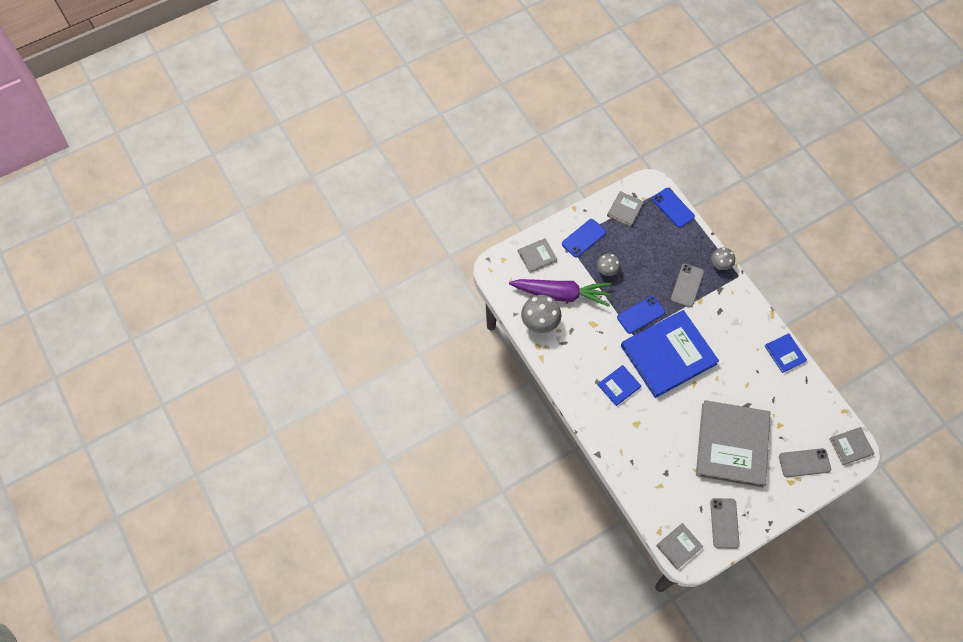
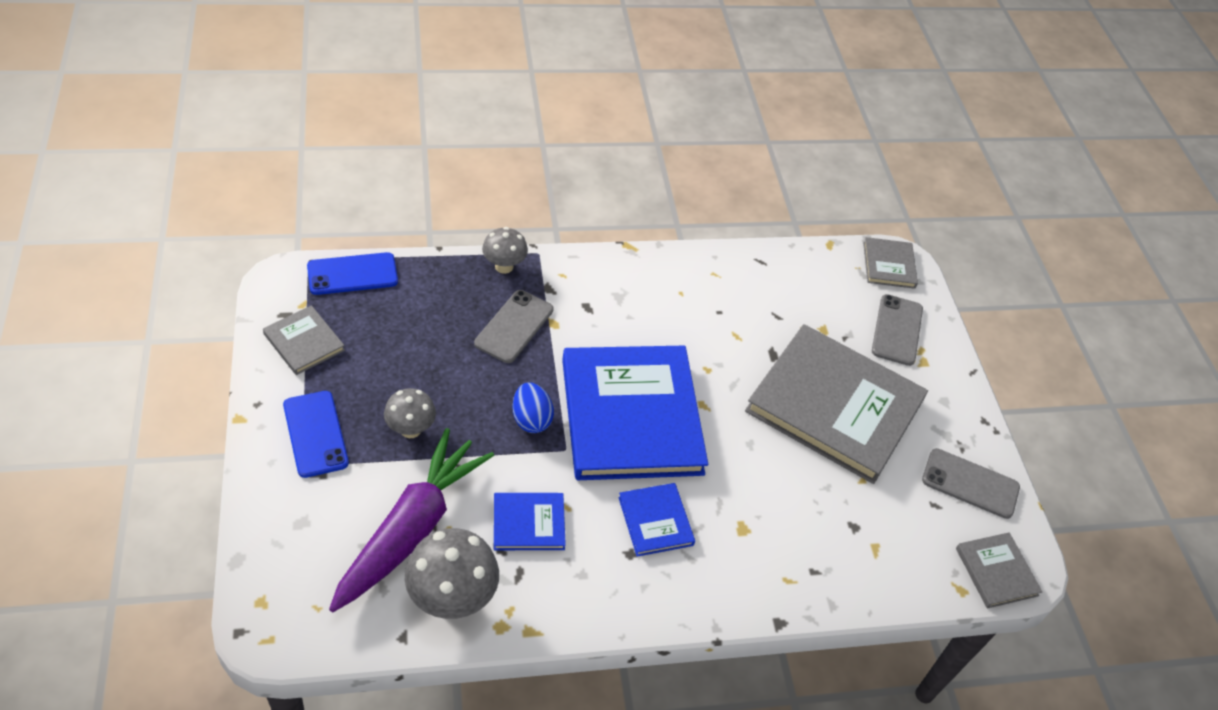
camera: 75 degrees left, 15 degrees down
grey book [518,238,557,273] -> none
blue phone [617,296,665,334] -> blue egg [512,382,554,433]
grey phone [671,264,704,307] -> grey phone turned 75 degrees clockwise [474,290,554,363]
blue book [765,333,807,373] -> blue book moved to [494,493,566,550]

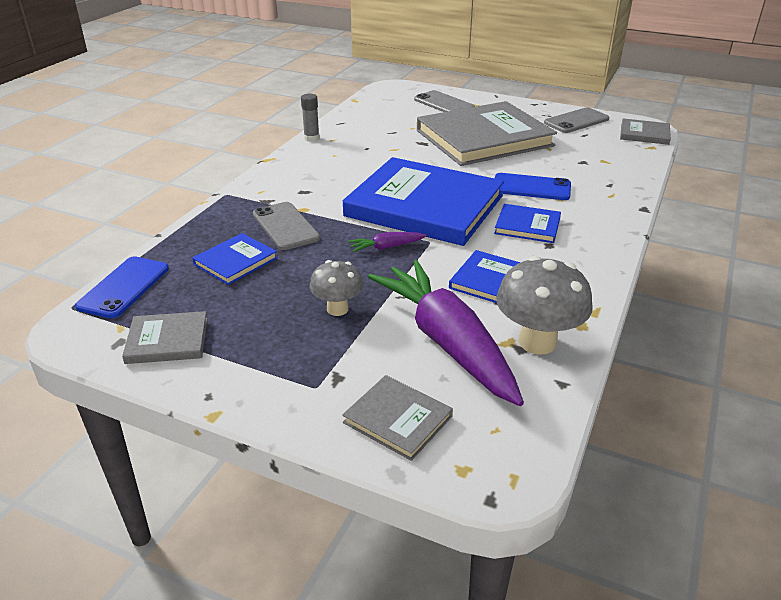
camera: 50 degrees left, 15 degrees down
blue phone [283,391,349,478] -> blue phone moved to [494,173,571,200]
grey mushroom [482,227,528,274] -> none
blue egg [512,382,554,433] -> purple carrot [348,232,427,252]
grey book [863,237,918,289] -> grey book moved to [342,375,453,461]
none -> blue book [192,233,278,285]
none -> grey glue stick [301,93,320,142]

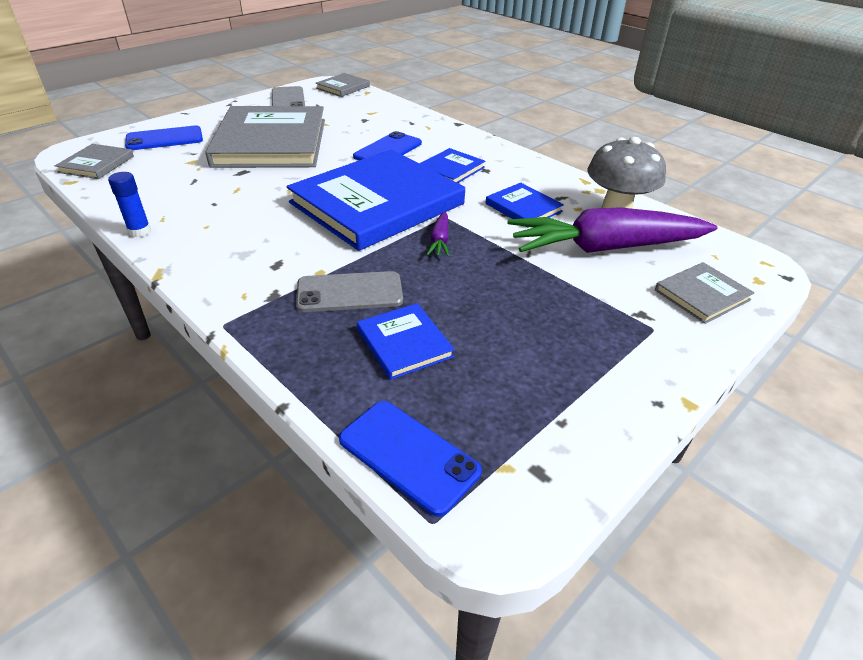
camera: 70 degrees left, 5 degrees up
grey book [122,311,208,364] -> grey book moved to [55,144,134,179]
grey glue stick [301,93,320,142] -> blue glue stick [108,172,151,237]
grey mushroom [310,260,363,316] -> none
grey phone [414,90,475,112] -> blue phone [125,126,203,150]

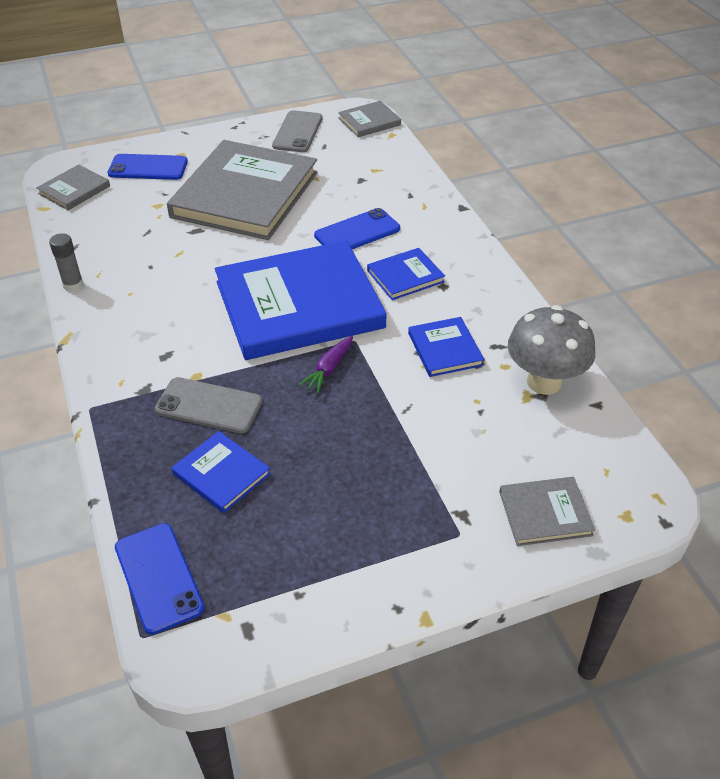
camera: 25 degrees right, 5 degrees up
blue glue stick [108,172,151,237] -> grey glue stick [49,233,84,292]
blue book [357,303,455,380] -> blue book turned 45 degrees counterclockwise [171,431,271,513]
purple carrot [507,207,718,253] -> none

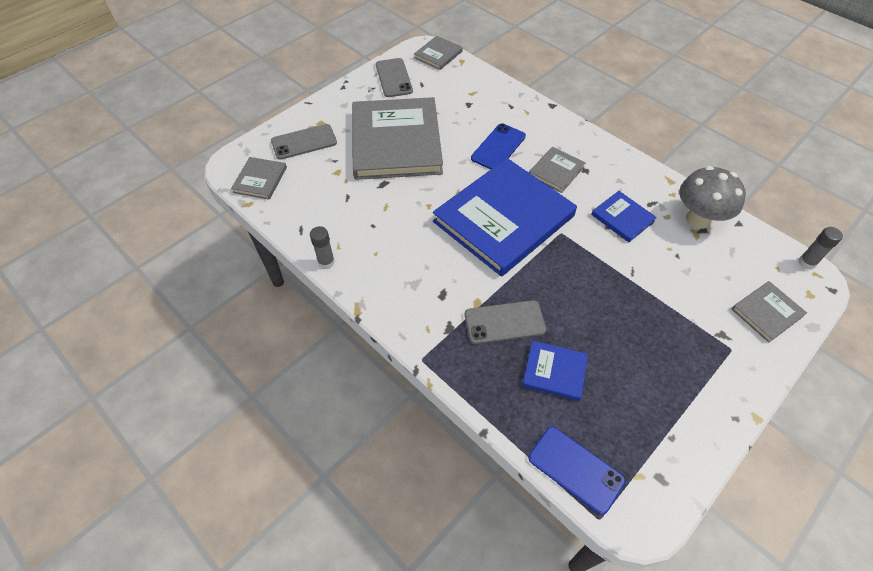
camera: 25 degrees left, 10 degrees up
blue phone [107,154,188,180] -> grey phone [271,124,337,160]
purple carrot [299,336,353,393] -> none
blue book [367,248,445,300] -> grey book [529,147,585,193]
none -> grey glue stick [798,227,843,270]

